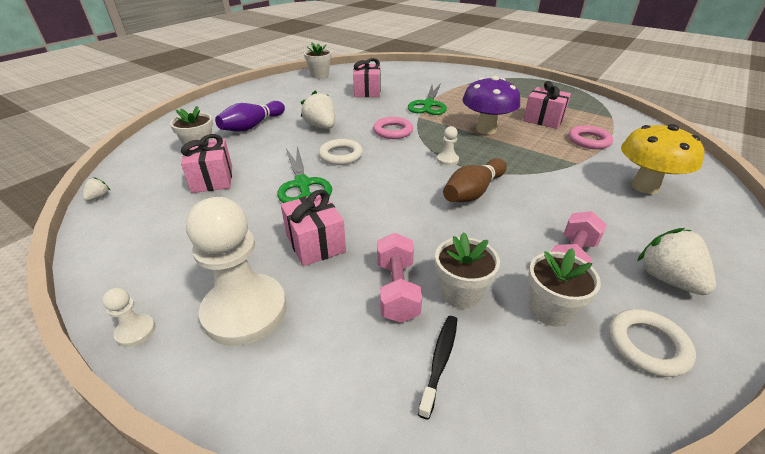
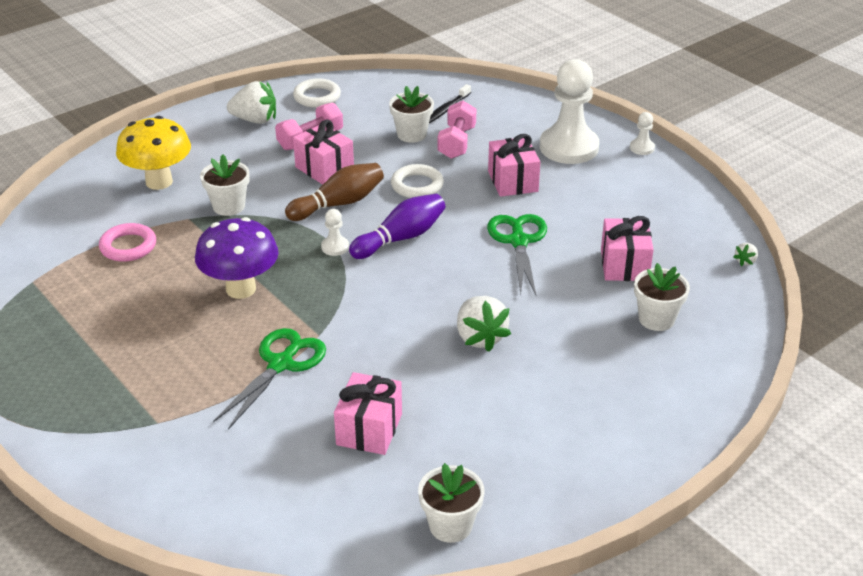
camera: 165 degrees left, 0 degrees up
purple bowling pin [215,101,285,132] -> purple bowling pin moved to [349,194,445,259]
white ring [319,139,363,165] -> white ring moved to [391,164,444,198]
pink ring [373,117,413,139] -> none
pink gift [523,81,571,129] -> pink gift moved to [293,120,354,185]
white flower pot [528,248,601,327] -> white flower pot moved to [200,154,249,216]
white strawberry [637,228,716,295] -> white strawberry turned 75 degrees counterclockwise [227,81,276,124]

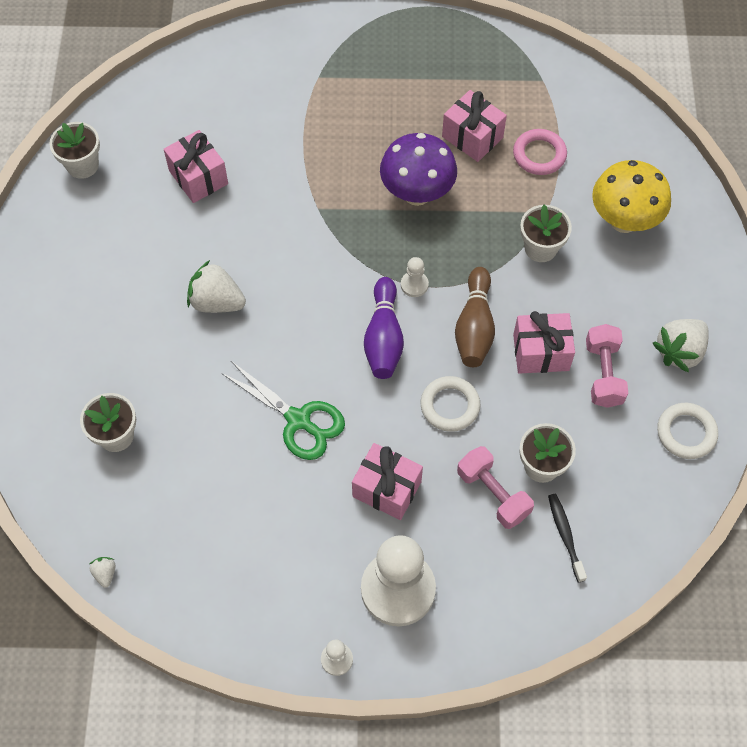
camera: 130 degrees right, 25 degrees up
green scissors [213,328,326,430] -> none
pink gift [601,216,654,281] -> pink gift moved to [442,90,507,162]

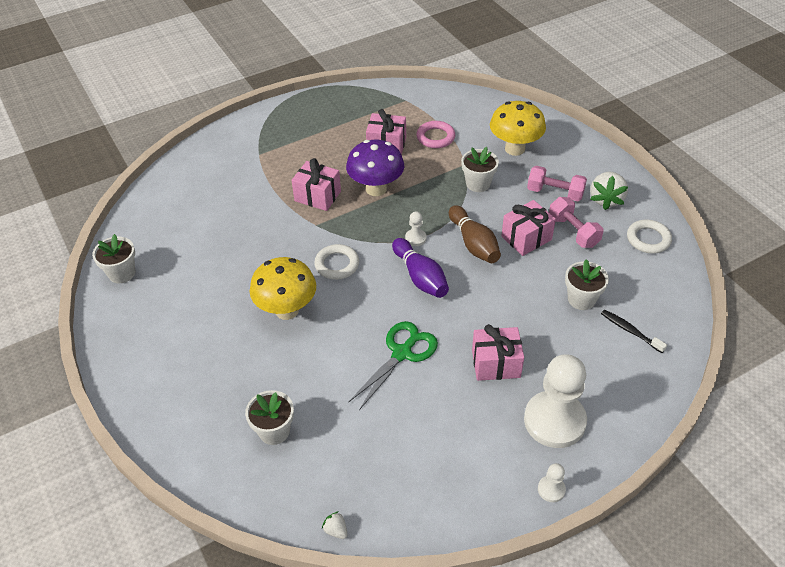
camera: 30 degrees left, 15 degrees down
pink gift [164,130,228,203] -> pink gift moved to [292,158,341,211]
white strawberry [187,260,246,313] -> yellow mushroom [249,257,316,320]
green scissors [221,361,345,460] -> green scissors turned 60 degrees counterclockwise [348,321,438,410]
white ring [421,376,480,432] -> white ring moved to [314,244,359,280]
pink dumbbell [457,446,534,529] -> pink dumbbell moved to [527,166,587,201]

